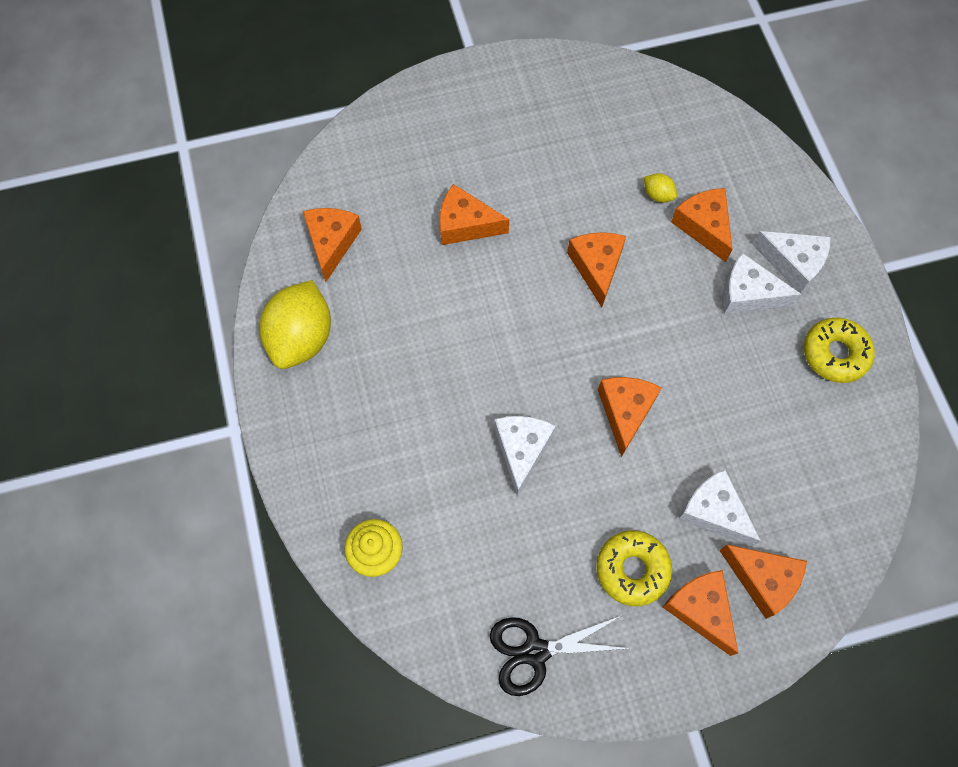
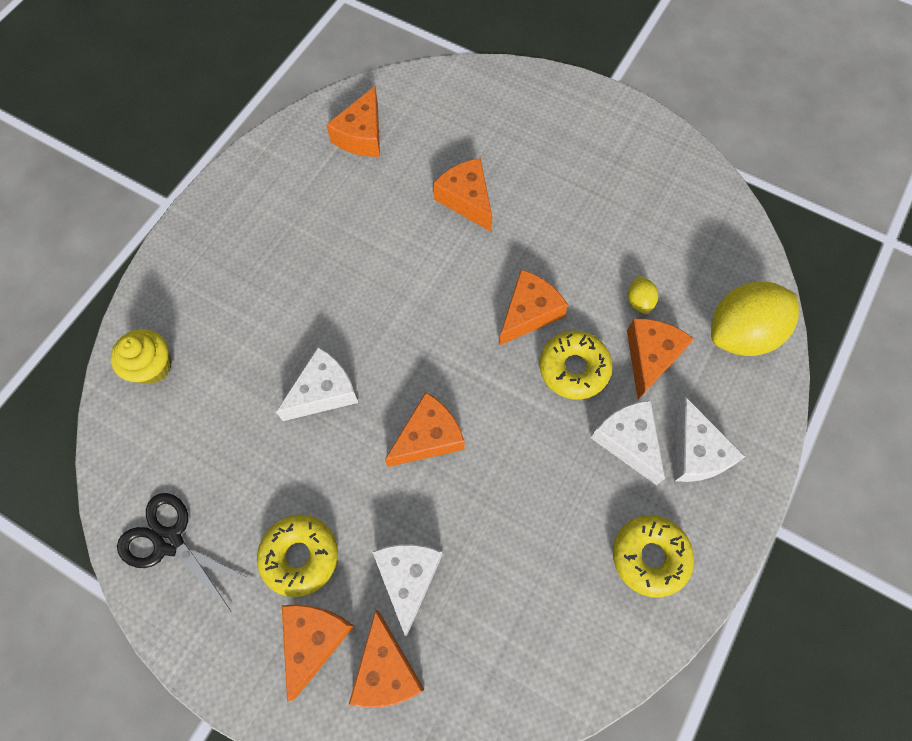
camera: 45 degrees right, 0 degrees up
yellow lemon [259,280,331,369] -> yellow lemon moved to [711,282,799,356]
orange cheese [303,208,362,282] -> orange cheese turned 150 degrees clockwise [326,86,380,157]
none -> yellow donut [540,331,612,400]

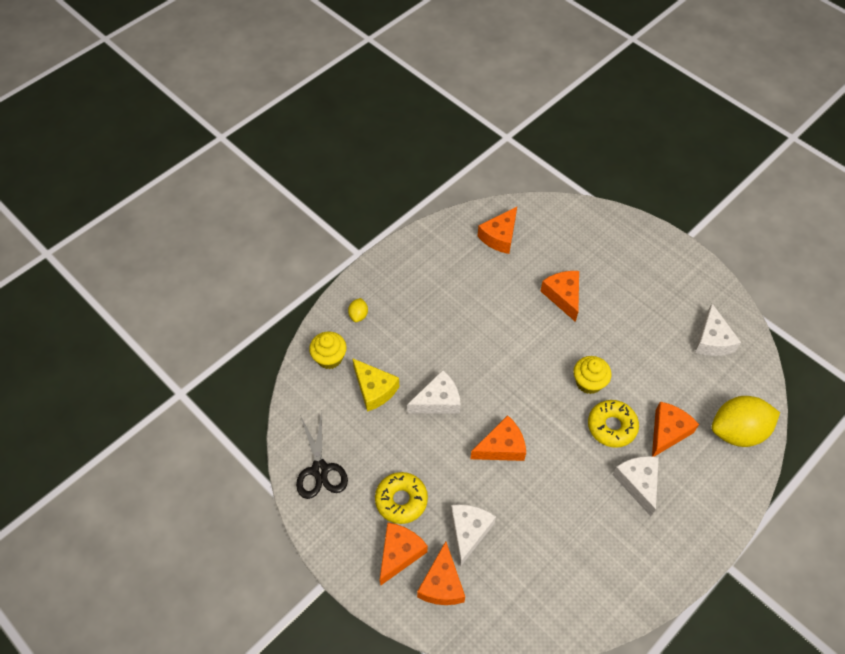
camera: 15 degrees right, 10 degrees down
black scissors [117,493,253,611] -> black scissors turned 150 degrees counterclockwise [296,411,348,499]
orange cheese [499,269,568,345] -> yellow cupcake [574,356,612,394]
yellow donut [613,515,694,598] -> none
yellow lemon [628,276,658,314] -> yellow lemon moved to [348,298,368,322]
white cheese [674,397,746,482] -> white cheese moved to [695,304,741,356]
none -> yellow cheese [352,358,399,412]

